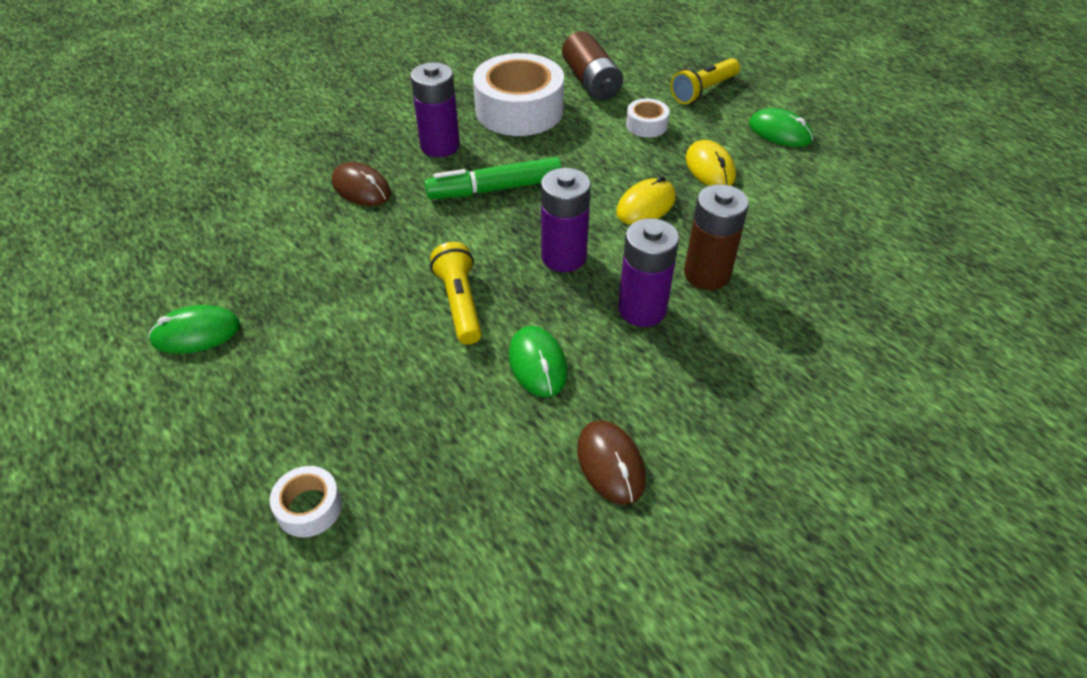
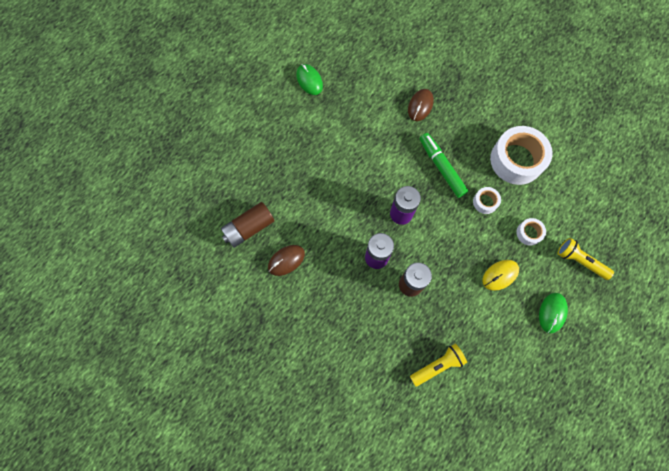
camera: 75 degrees right, 25 degrees up
white tape [270,466,342,537] -> white tape moved to [473,187,501,214]
purple battery [410,62,460,157] -> none
yellow flashlight [430,242,482,345] -> yellow flashlight moved to [410,344,467,387]
green mouse [509,326,568,397] -> none
brown battery [562,31,623,100] -> brown battery moved to [221,202,275,248]
yellow mouse [616,176,676,225] -> none

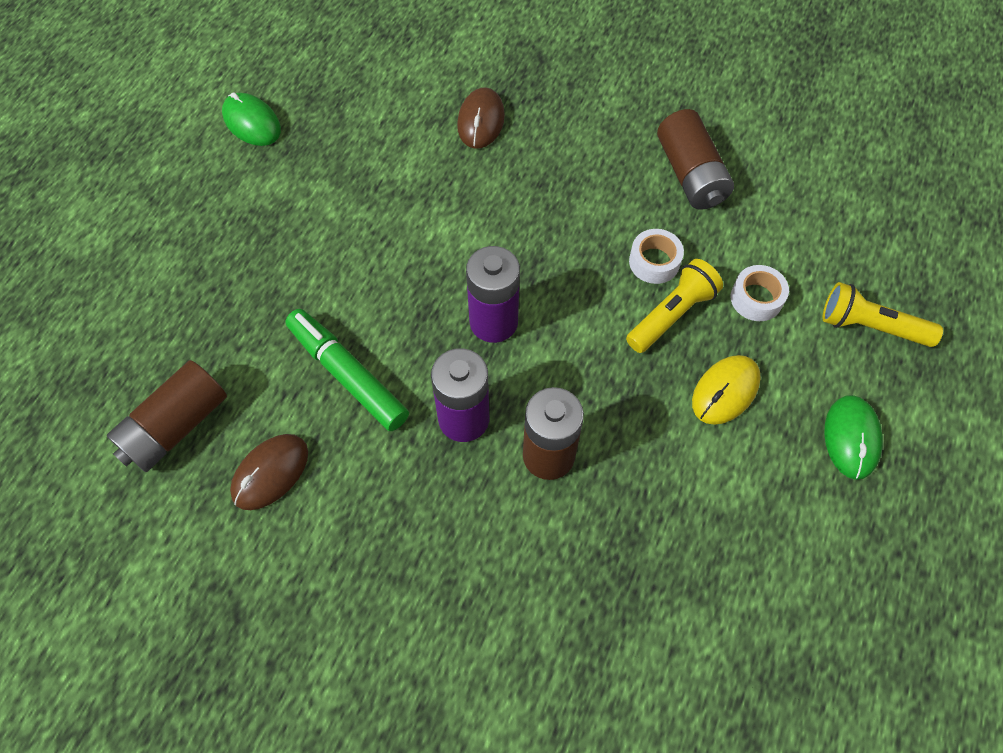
camera: 15 degrees left, 10 degrees down
yellow flashlight [410,344,467,387] -> yellow flashlight moved to [626,259,723,353]
green marker [420,133,468,198] -> green marker moved to [285,309,409,431]
white tape [490,126,553,185] -> brown battery [657,109,734,210]

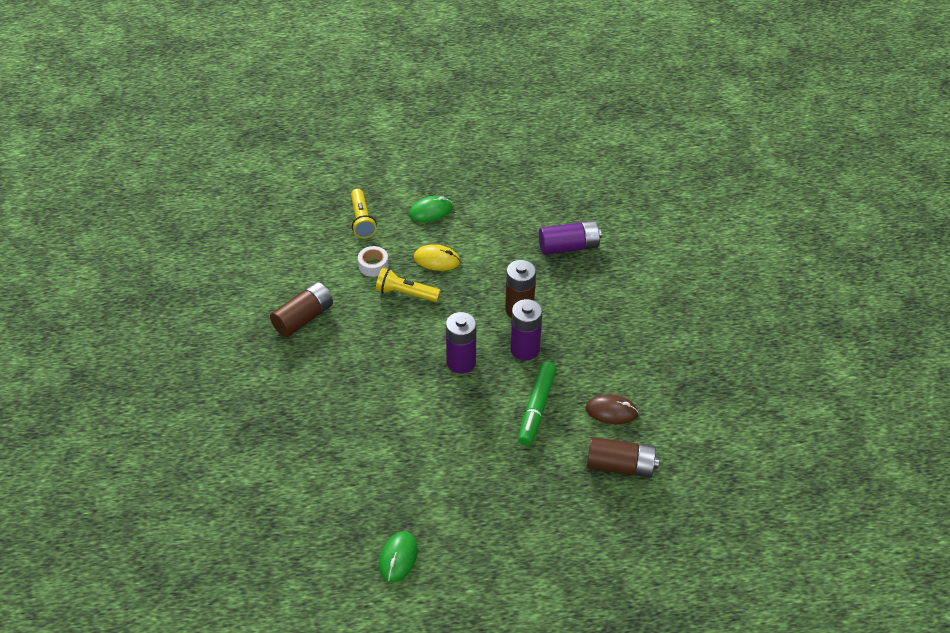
camera: 120 degrees left, 15 degrees down
brown mouse [457,88,505,148] -> none
white tape [629,229,684,284] -> none
none -> purple battery [539,221,602,255]

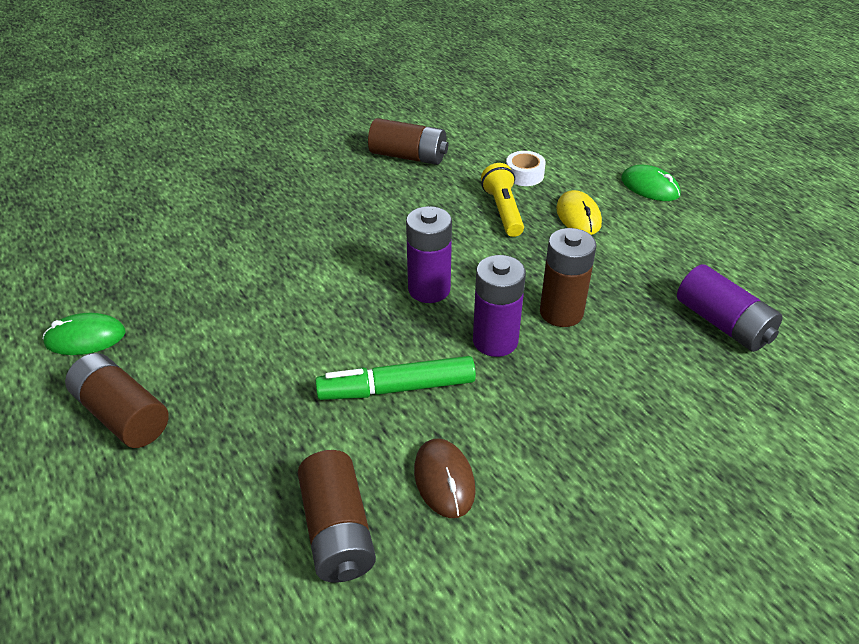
camera: 65 degrees right, 5 degrees down
yellow flashlight [351,189,377,239] -> none
none -> brown battery [65,353,169,448]

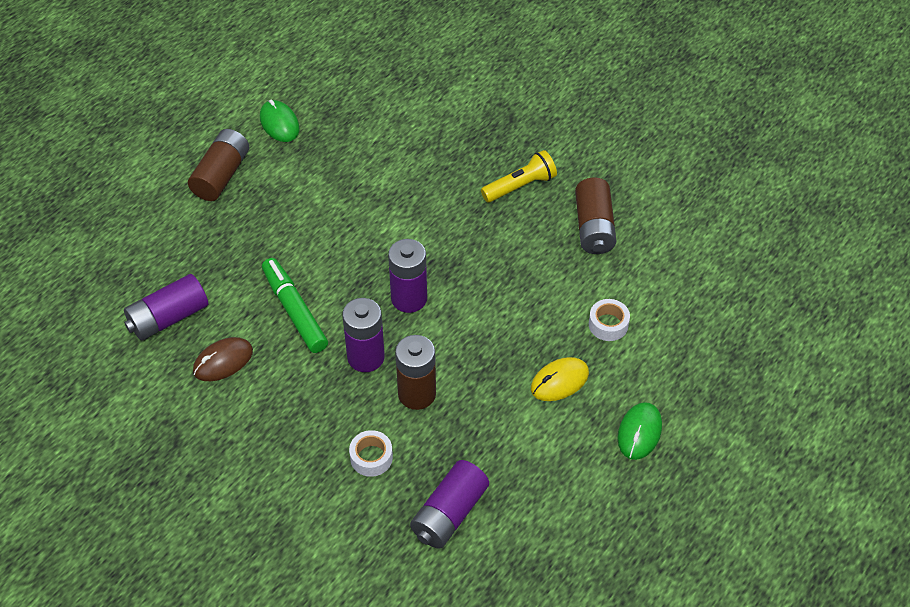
camera: 70 degrees right, 10 degrees up
brown battery [297,450,376,583] -> purple battery [124,274,208,341]
yellow flashlight [481,163,524,237] -> yellow flashlight moved to [481,150,557,202]
none -> white tape [349,430,393,477]

